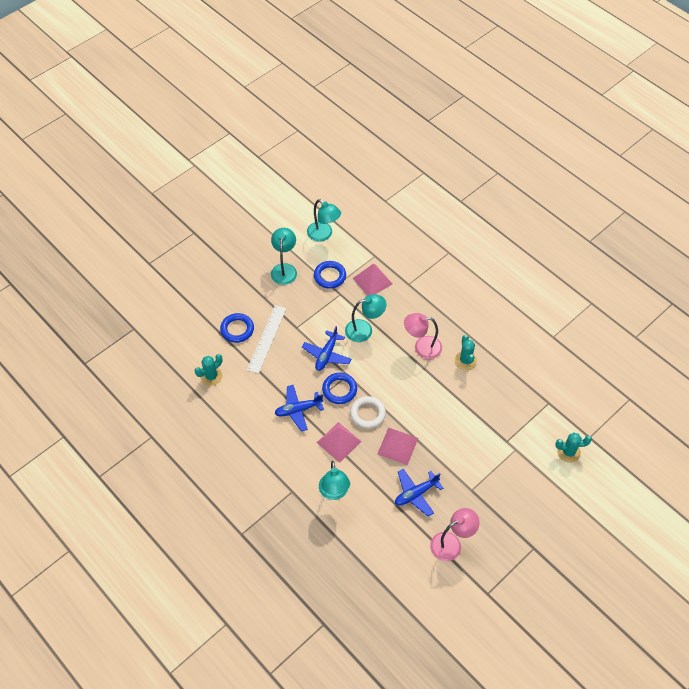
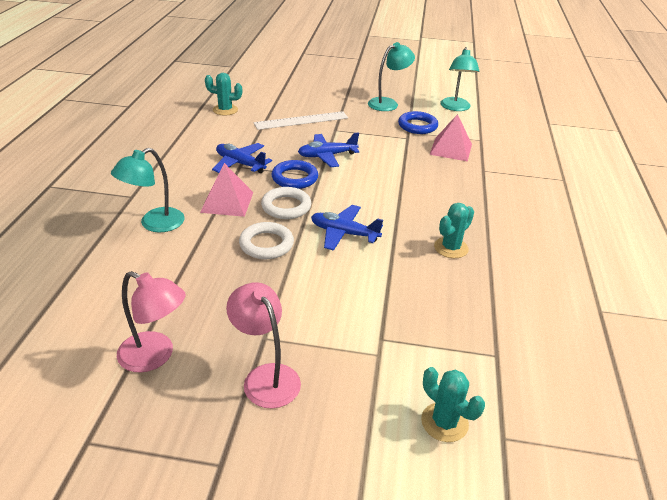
camera: 50 degrees right, 20 degrees down
blue ring [220,313,254,343] -> none
turquoise lamp [345,294,386,342] -> none
pink pyramid [377,428,418,465] -> white ring [239,222,294,259]
blue plane [395,469,443,517] -> blue plane moved to [311,205,383,251]
pink lamp [404,313,442,359] -> pink lamp moved to [226,282,301,408]

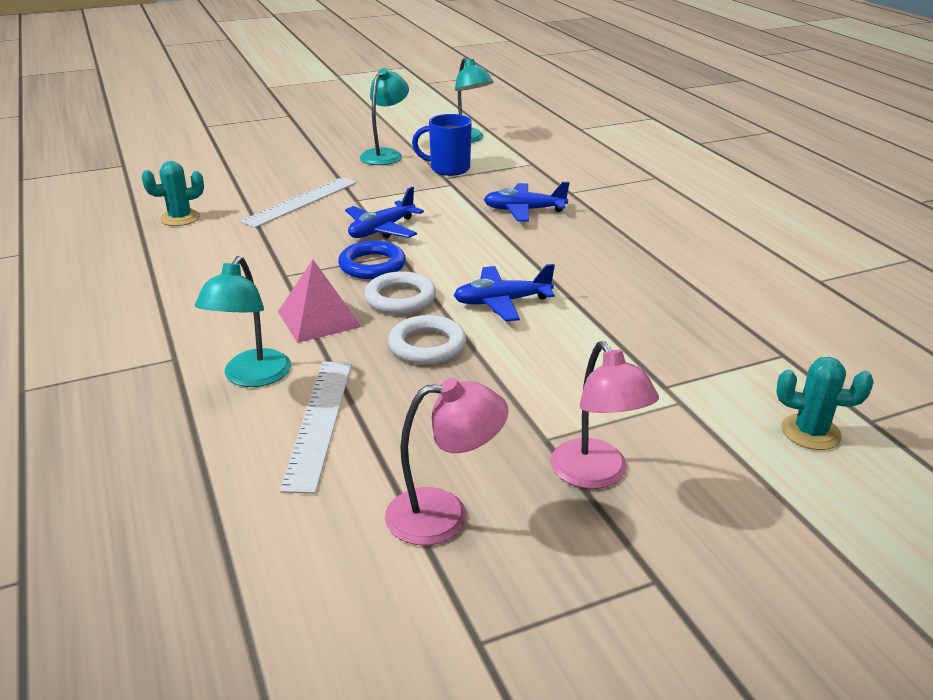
camera: 30 degrees left, 5 degrees down
blue plane [212,143,272,173] -> blue plane moved to [484,182,569,221]
pink lamp [226,282,301,408] -> pink lamp turned 135 degrees counterclockwise [551,341,659,489]
blue ring [398,111,438,134] -> blue mug [412,114,472,176]
pink pyramid [429,114,472,162] -> none
turquoise cactus [434,203,474,258] -> none
none -> white ruler [280,362,352,494]

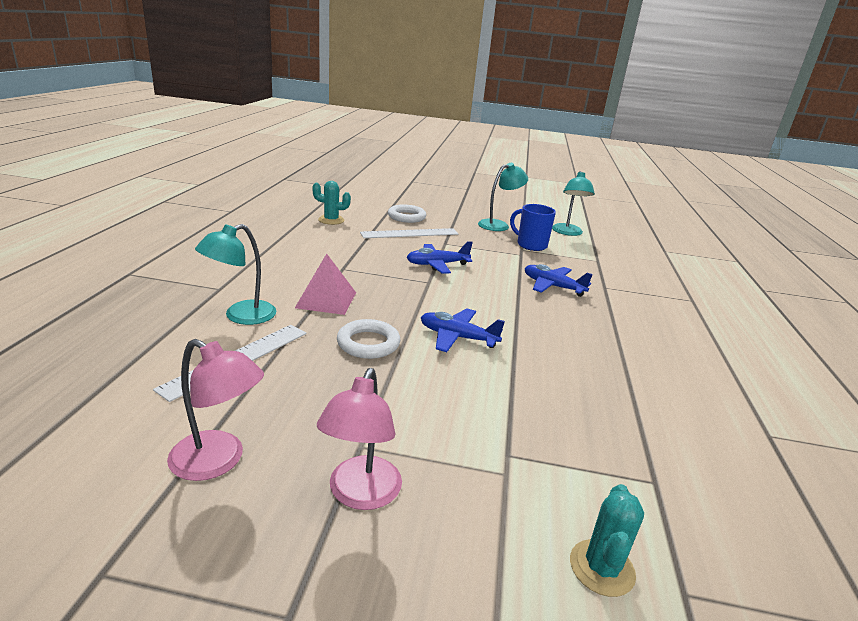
camera: 30 degrees right, 5 degrees down
blue ring [338,241,406,279] -> none
white ring [364,271,436,314] -> white ring moved to [388,205,426,223]
turquoise cactus [777,357,874,450] -> turquoise cactus turned 60 degrees clockwise [570,484,644,597]

